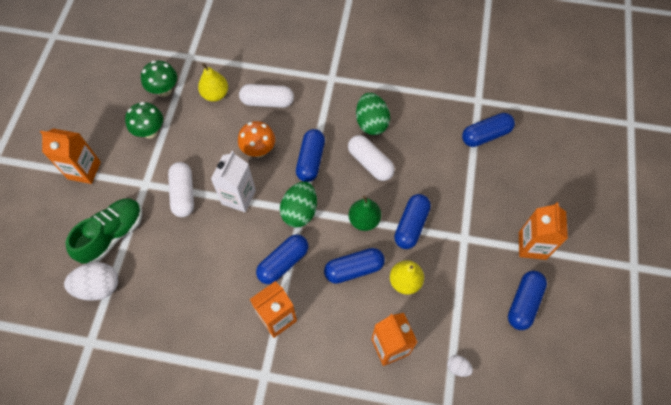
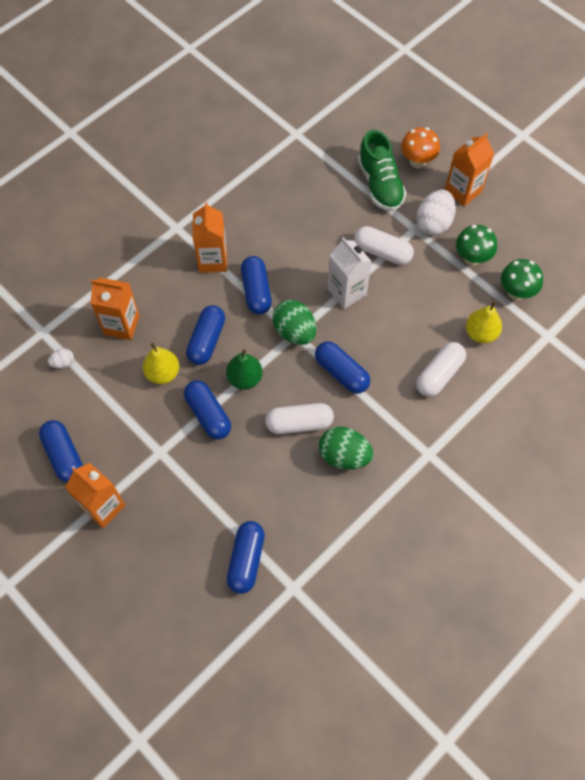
camera: 125 degrees right, 0 degrees up
white egg [64,262,118,301] -> white egg moved to [417,190,456,235]
orange mushroom [238,121,275,157] -> orange mushroom moved to [401,127,440,168]

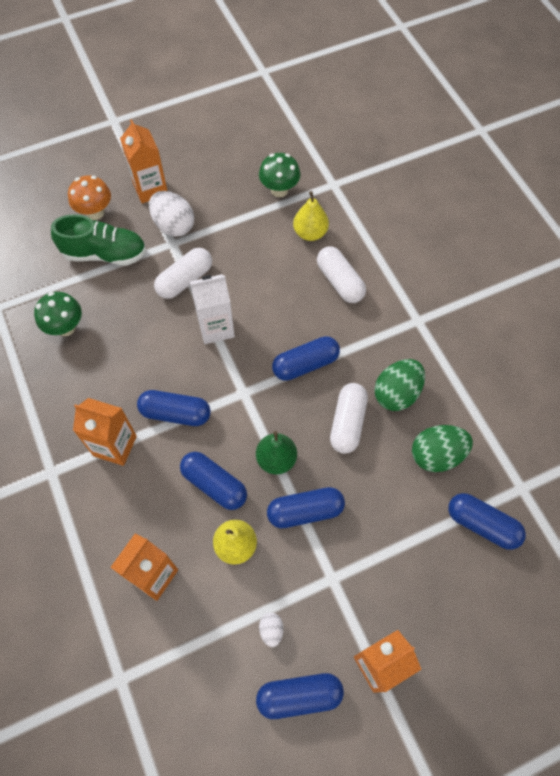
camera: 70 degrees left, 0 degrees up
white egg [48,348,74,368] -> white egg moved to [259,613,284,647]
green egg [272,300,316,345] -> green egg moved to [412,425,473,472]
green mushroom [456,225,497,266] -> green mushroom moved to [34,292,82,336]

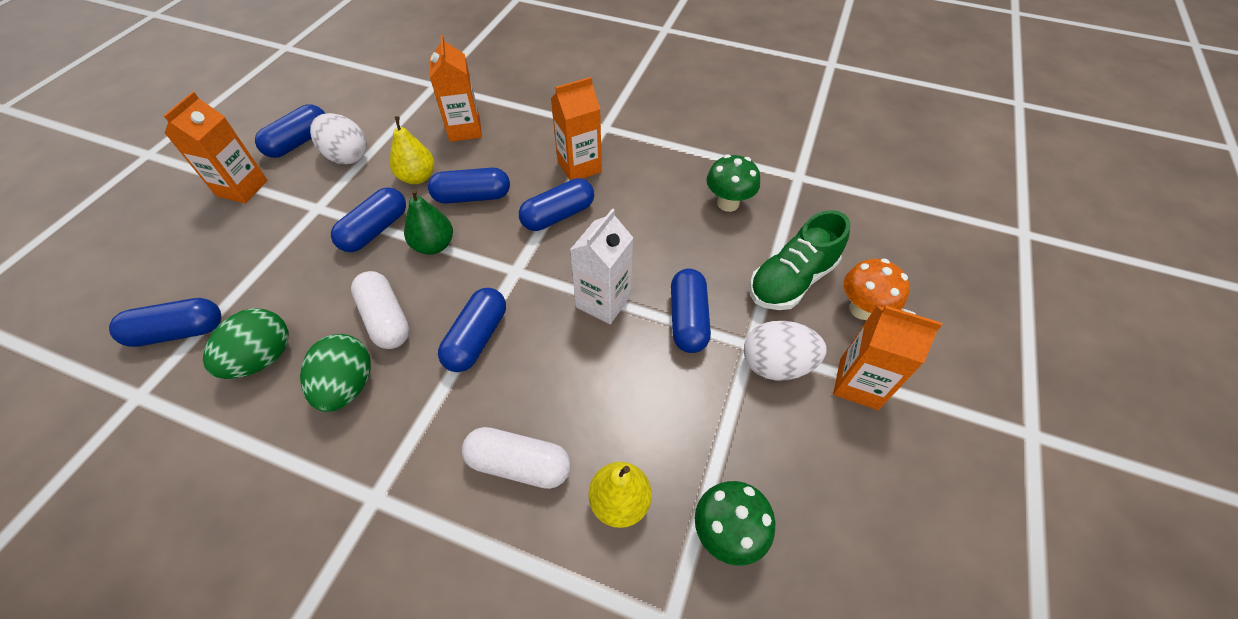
camera: 135 degrees right, 10 degrees down
white capsule [154,248,212,299] -> blue capsule [671,268,711,353]
white egg [259,613,284,647] -> white egg [310,113,367,164], size x2.04

